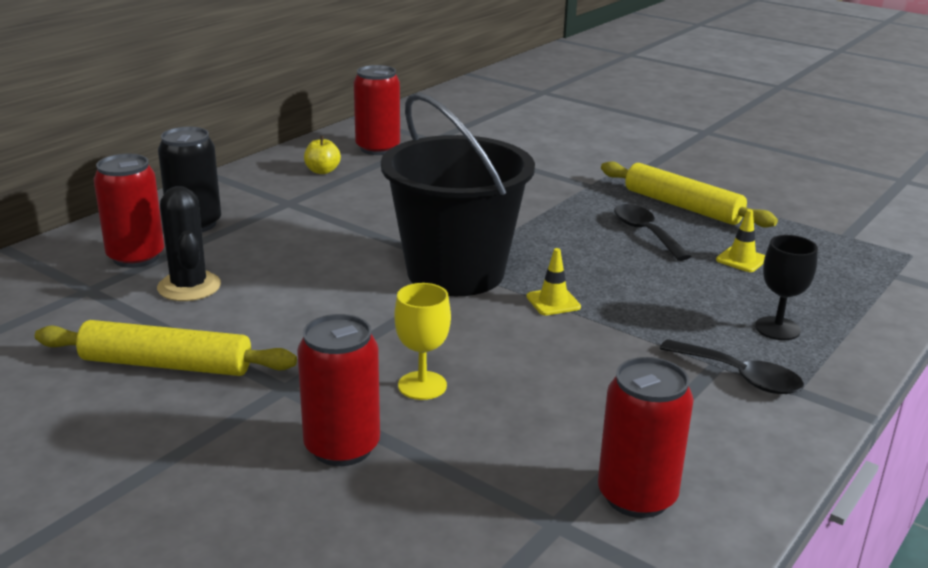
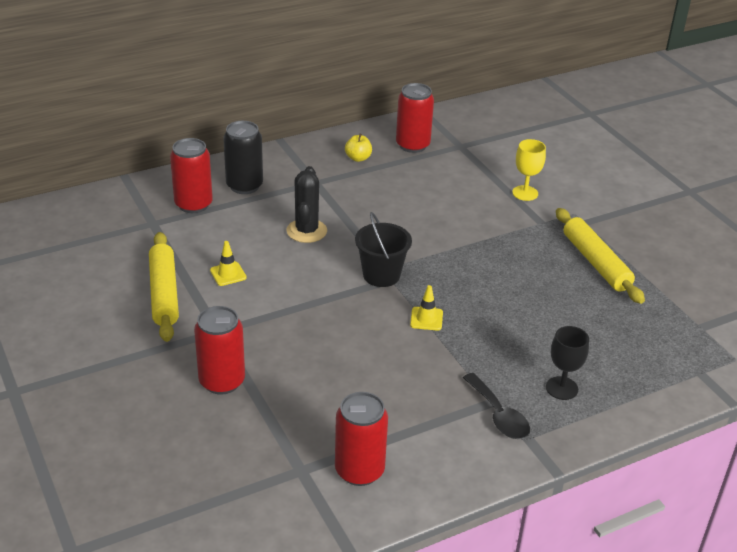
camera: 25 degrees right, 10 degrees up
yellow rolling pin [35,320,297,376] -> yellow rolling pin turned 45 degrees clockwise [149,232,179,342]
black cactus [157,186,221,301] -> black cactus moved to [287,166,327,243]
black bucket [381,93,535,296] -> black bucket [355,212,412,287], size x0.54
yellow goblet [394,283,451,400] -> yellow goblet moved to [512,139,546,201]
black spoon [614,204,691,261] -> none
yellow traffic cone [716,209,765,272] -> yellow traffic cone moved to [210,241,247,286]

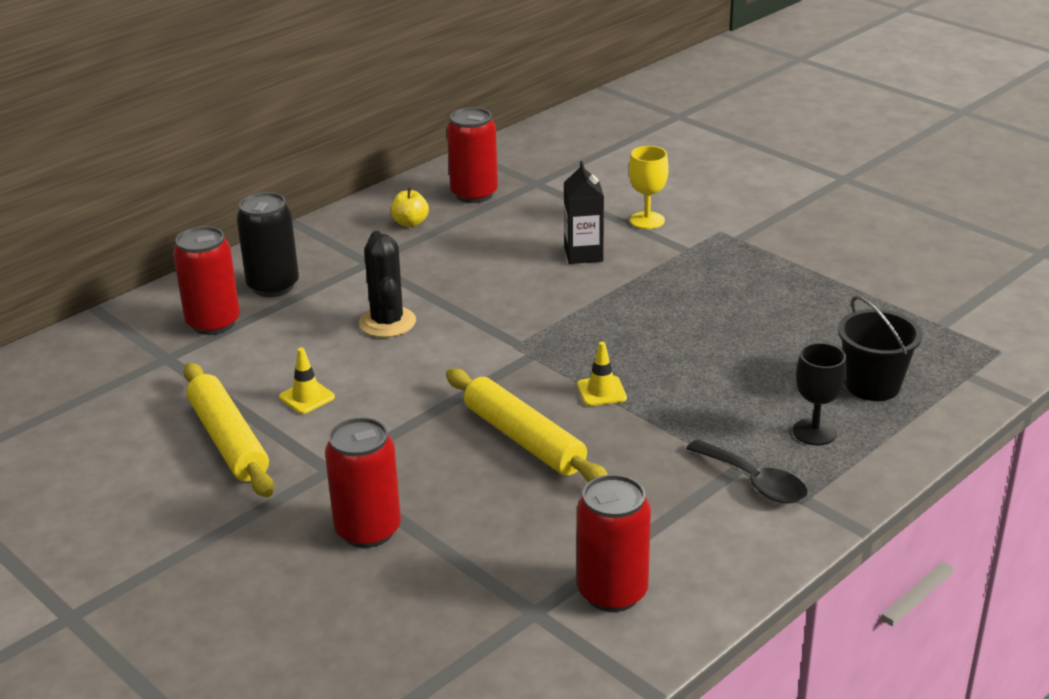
camera: 15 degrees left, 5 degrees down
black bucket [355,212,412,287] -> black bucket moved to [838,296,922,401]
yellow rolling pin [556,208,645,304] -> yellow rolling pin moved to [446,368,608,483]
none -> black carton [564,161,604,264]

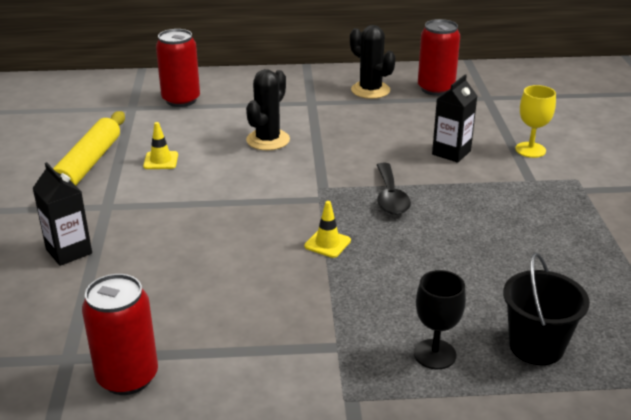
camera: 40 degrees right, 0 degrees up
black can [236,192,299,297] -> none
red can [325,417,401,548] -> black carton [33,162,92,266]
yellow apple [391,188,429,227] -> black cactus [350,25,396,99]
yellow rolling pin [446,368,608,483] -> none
black spoon [686,439,807,504] -> black spoon moved to [377,163,411,215]

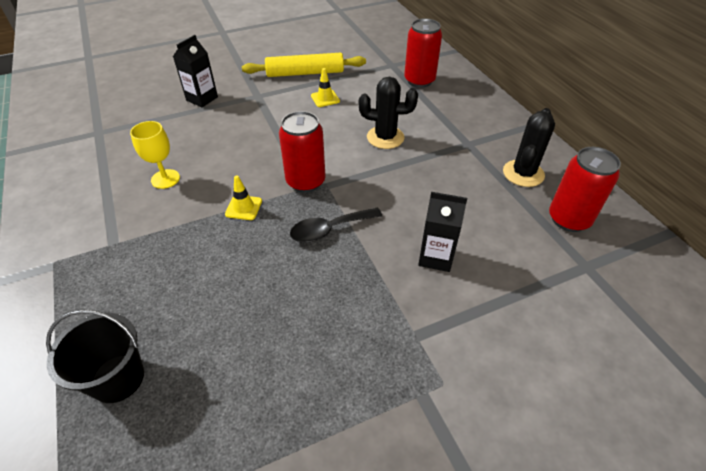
camera: 70 degrees right, 15 degrees up
red can [82,274,158,395] -> red can moved to [279,111,326,193]
black goblet [414,270,466,369] -> none
yellow goblet [515,85,556,158] -> yellow goblet moved to [130,121,180,189]

